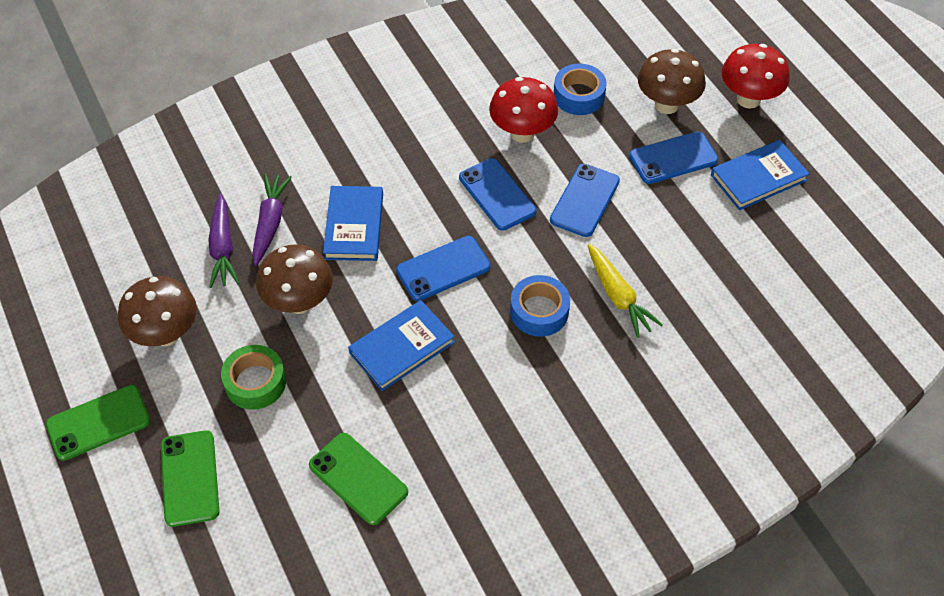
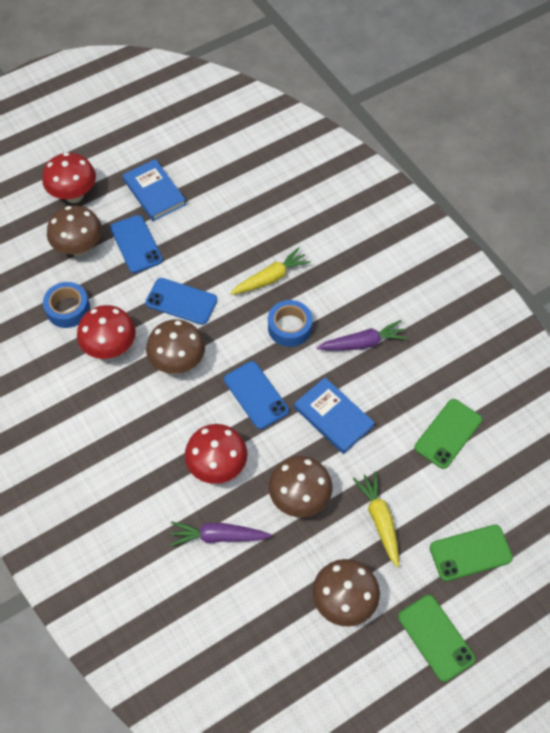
camera: 95 degrees left, 5 degrees up
purple carrot [208,194,239,288] -> purple carrot moved to [317,320,408,350]
green tape [221,345,286,410] -> yellow carrot [353,471,399,567]
blue book [323,186,383,261] -> red mushroom [185,424,248,484]
blue phone [459,158,536,231] -> brown mushroom [146,320,205,374]

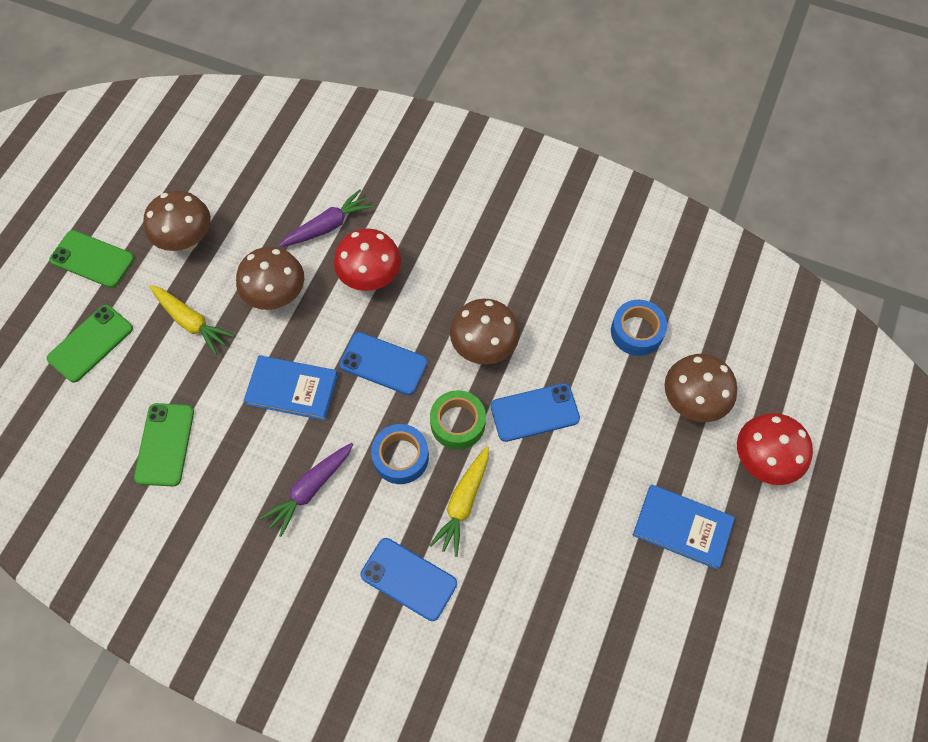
camera: 145 degrees right, 5 degrees up
red mushroom [77,305,136,359] -> none
blue phone [110,215,163,273] -> blue phone moved to [360,538,457,621]
none -> green tape [430,390,486,449]

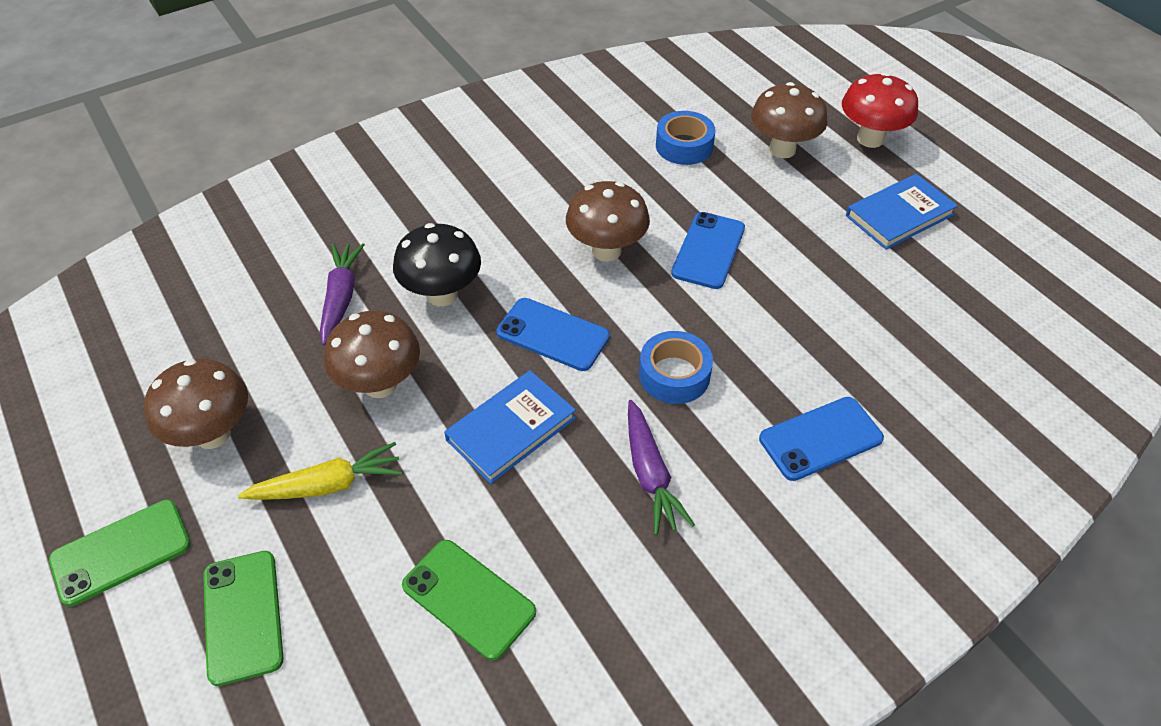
camera: 55 degrees left, 15 degrees down
red mushroom [334,229,401,291] -> black mushroom [393,223,481,306]
blue phone [339,332,428,395] -> blue phone turned 60 degrees clockwise [496,298,610,371]
yellow carrot [429,446,489,557] -> none
green tape [430,390,486,449] -> none

